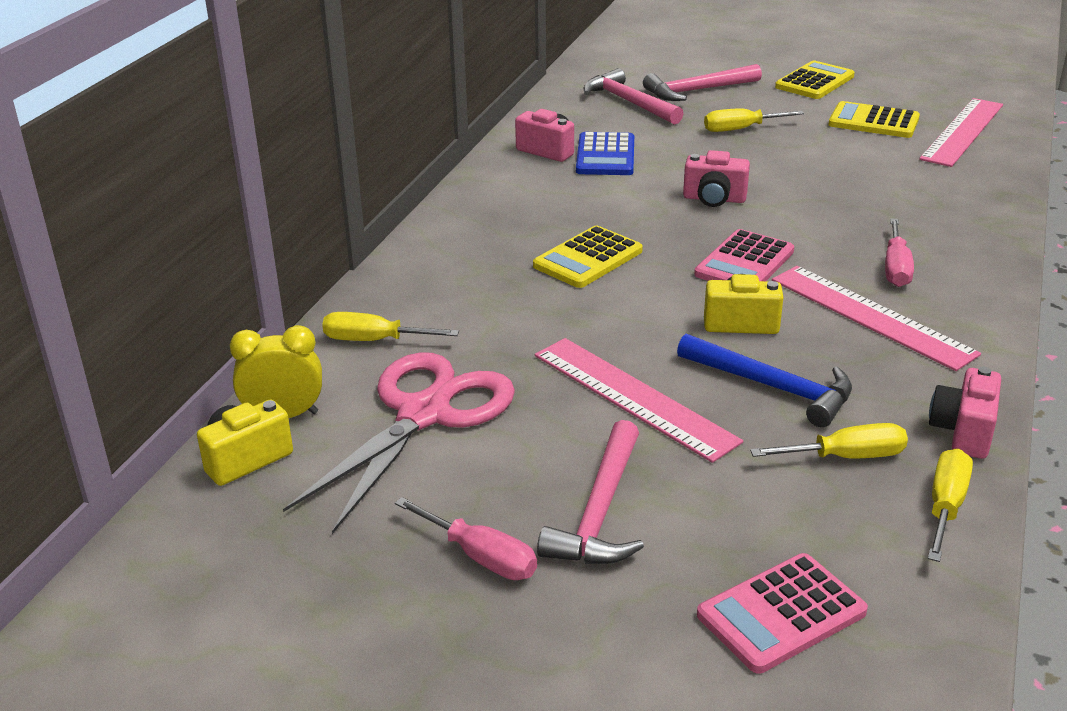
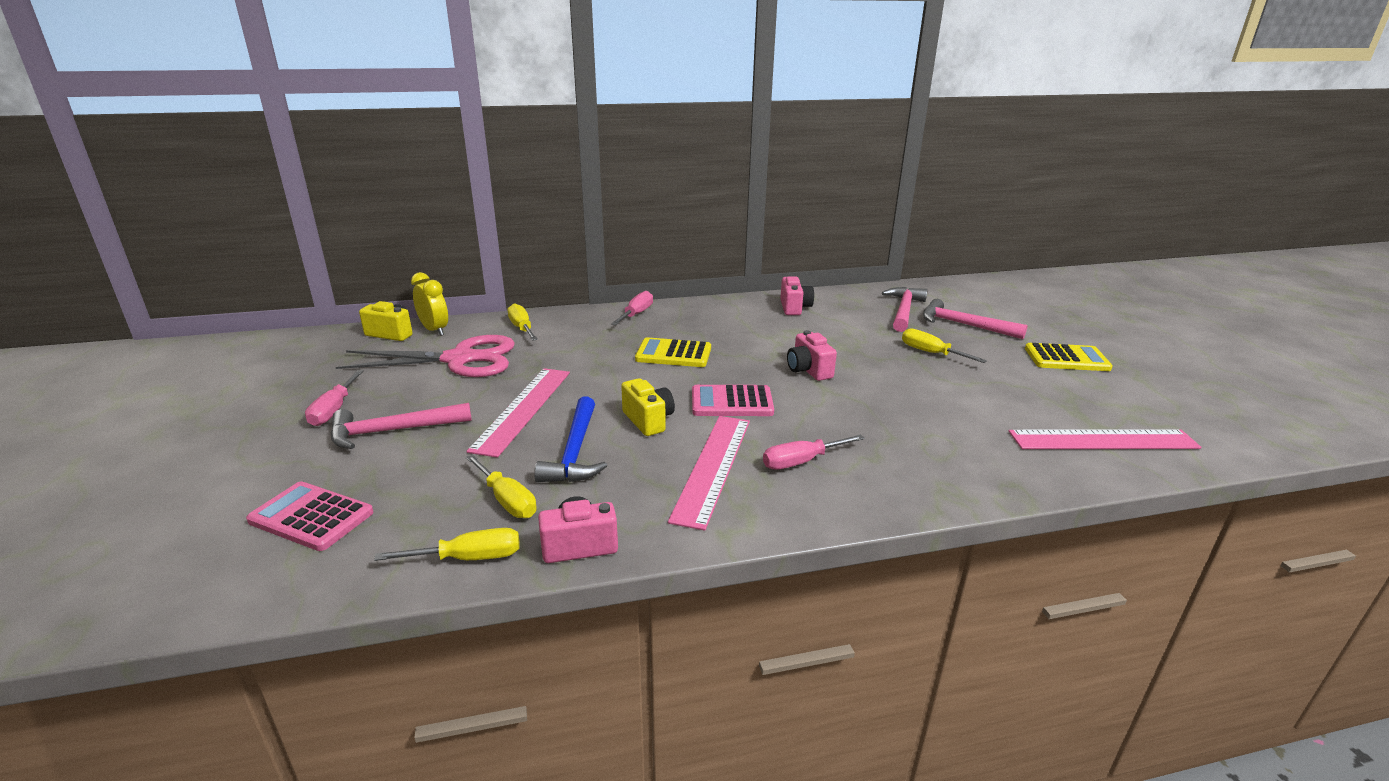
camera: 55 degrees right, 5 degrees down
blue calculator [576,132,634,175] -> none
yellow calculator [828,101,920,138] -> none
none -> pink screwdriver [611,291,653,325]

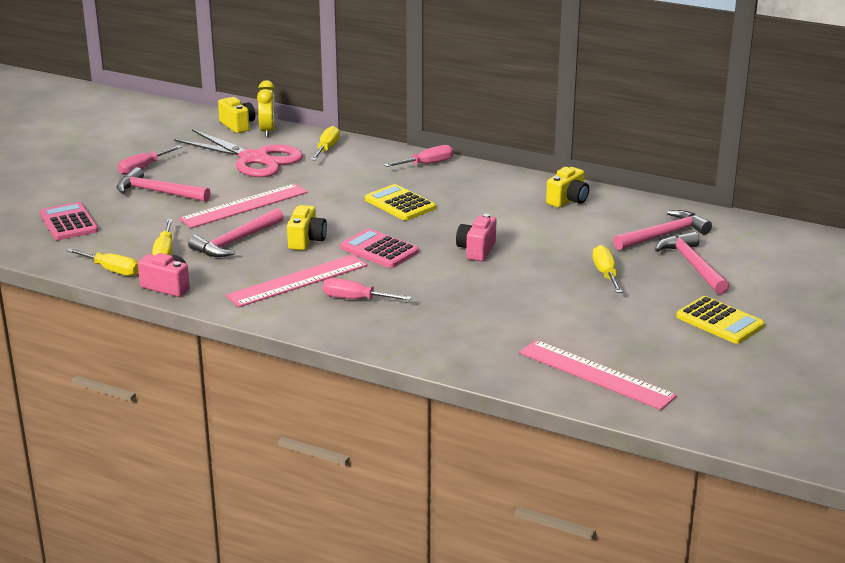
camera: 40 degrees right, 0 degrees up
blue hammer [534,397,607,482] -> pink hammer [188,208,284,257]
pink camera [780,276,814,315] -> yellow camera [546,167,589,208]

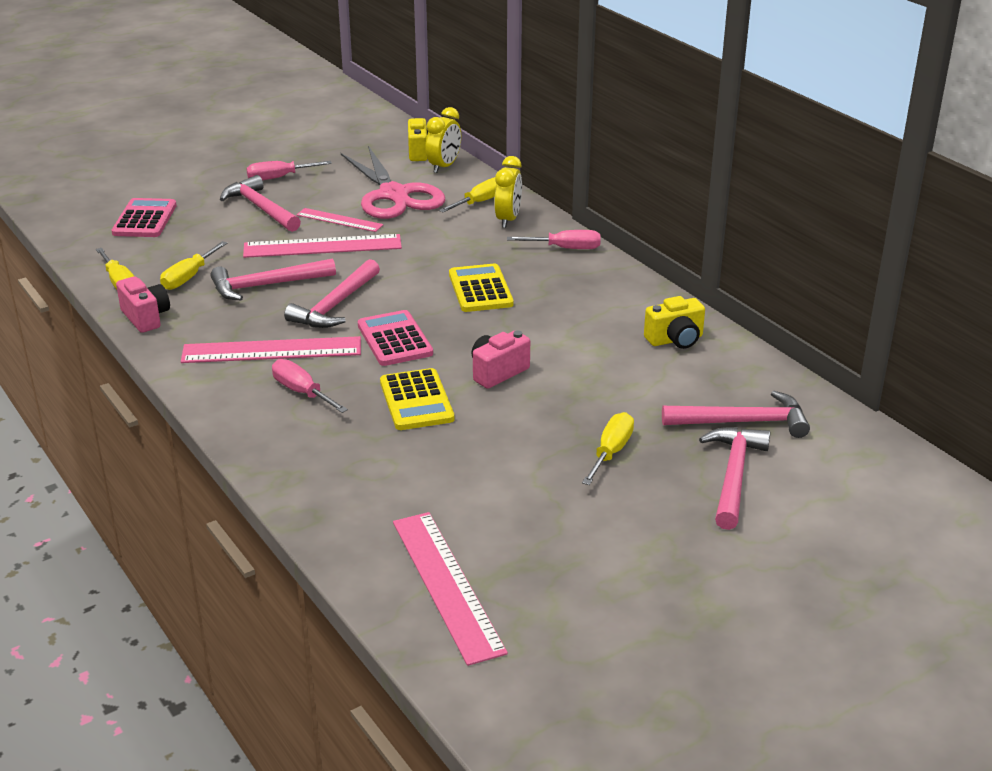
camera: 30 degrees right, 5 degrees up
yellow camera [287,205,327,250] -> pink hammer [284,259,380,328]
yellow calculator [676,296,765,344] -> yellow calculator moved to [380,368,454,430]
none -> pink ruler [297,208,383,232]
none -> yellow clock [494,156,522,228]

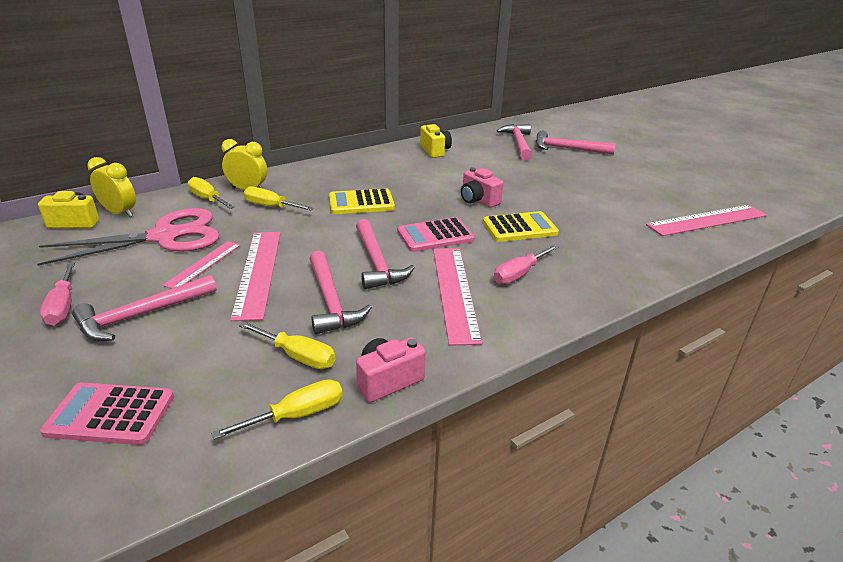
camera: 90 degrees left, 0 degrees up
pink hammer [284,259,380,328] -> pink hammer turned 45 degrees clockwise [356,219,415,289]
pink screwdriver [507,230,601,249] -> none
yellow screwdriver [582,412,634,485] -> yellow screwdriver moved to [244,186,314,210]

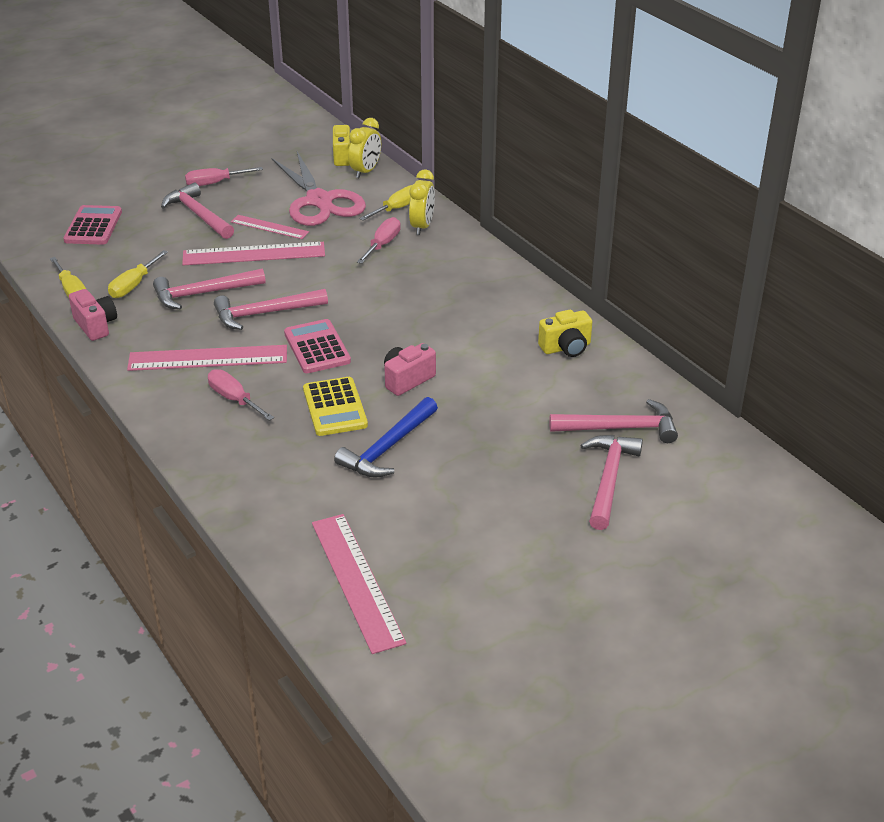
camera: 90 degrees right, 5 degrees up
yellow screwdriver [244,186,314,210] -> pink screwdriver [357,217,401,264]
yellow calculator [329,189,395,214] -> none
none -> blue hammer [334,397,438,478]

